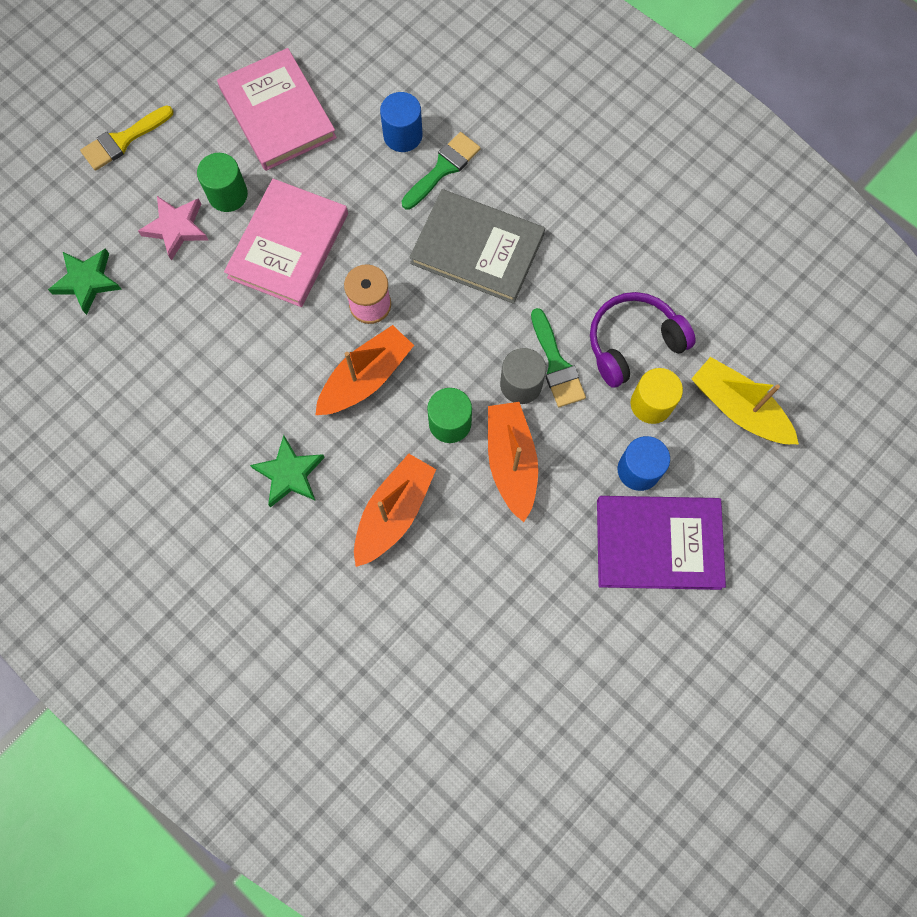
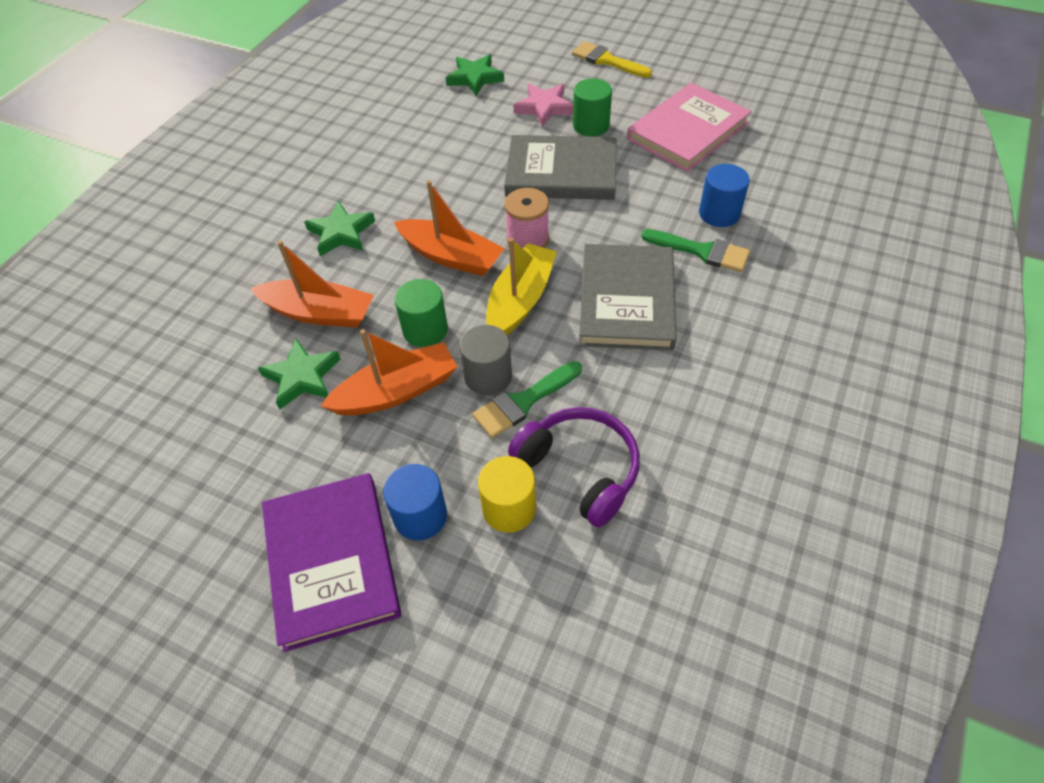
camera: 75 degrees right, 20 degrees down
pink book [224,179,348,307] -> grey book [504,135,617,200]
yellow boat [691,357,799,444] -> yellow boat moved to [486,238,557,335]
none -> green star [258,339,340,409]

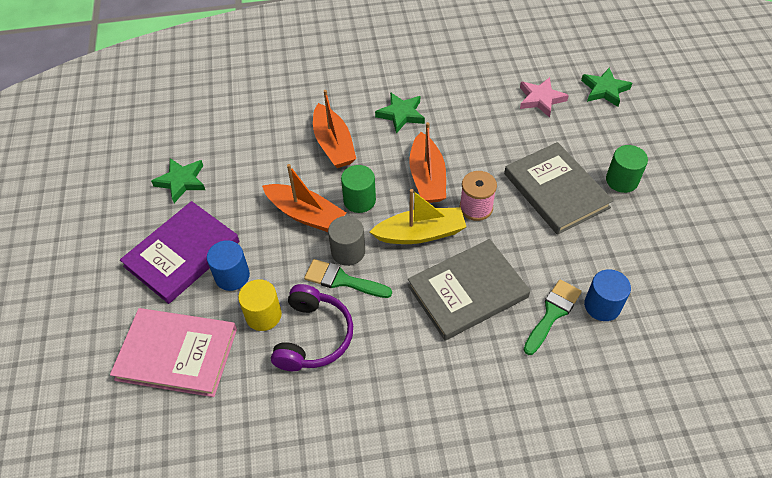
camera: 55 degrees right, 0 degrees up
green star [258,339,340,409] -> green star moved to [151,158,205,203]
pink star [513,84,573,127] -> pink star moved to [520,77,569,118]
yellow brush [572,41,652,78] -> none
pink book [627,83,752,172] -> pink book moved to [110,308,237,397]
green brush [641,229,750,272] -> green brush turned 135 degrees counterclockwise [523,279,582,355]

